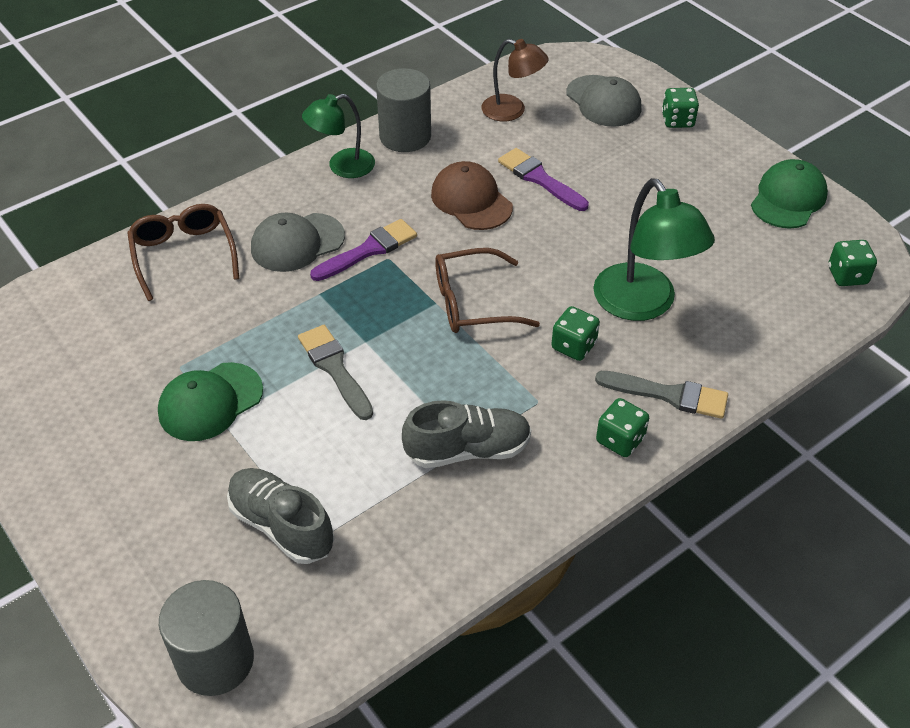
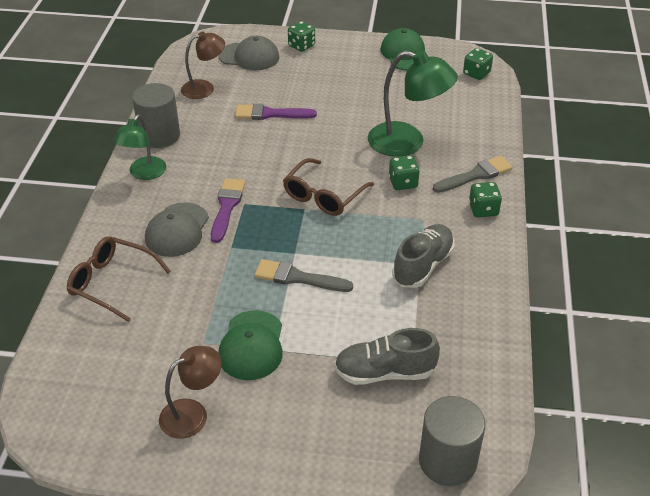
camera: 45 degrees left, 5 degrees down
brown cap [431,161,513,230] -> none
none -> brown lamp [159,346,221,439]

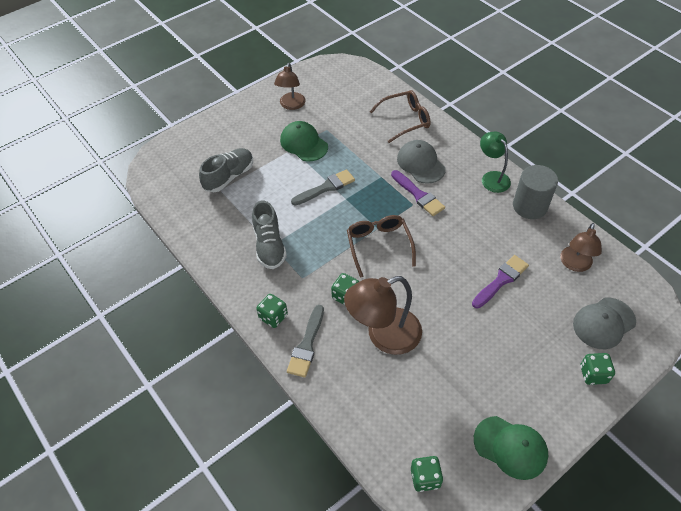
camera: 135 degrees right, 10 degrees up
green lamp [368,50,458,157] -> brown lamp [344,276,422,355]
grey cylinder [419,396,486,486] -> none

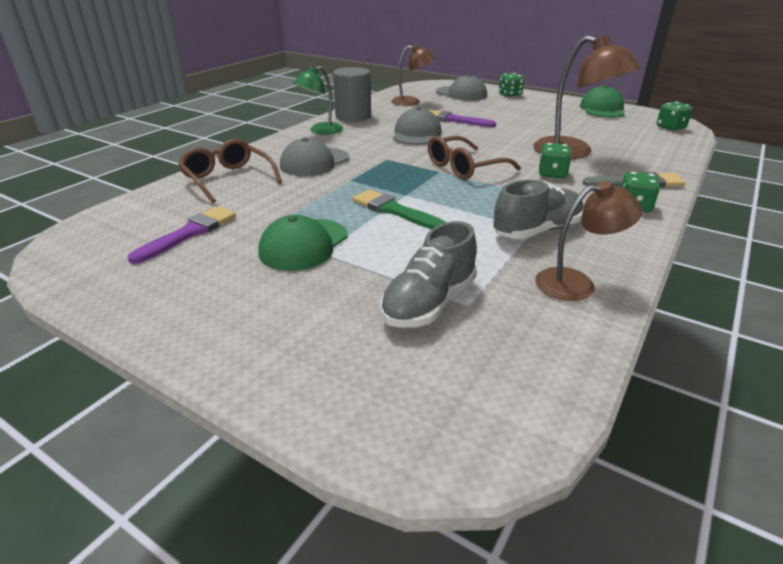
camera: 110 degrees left, 20 degrees down
grey shoe [199,148,253,192] -> grey shoe turned 75 degrees counterclockwise [380,221,477,328]
brown lamp [274,63,306,110] -> brown lamp moved to [536,181,643,301]
grey brush [291,169,355,206] -> green brush [352,189,446,229]
purple brush [391,170,445,216] -> purple brush moved to [128,206,236,264]
none -> grey cap [393,107,442,145]

